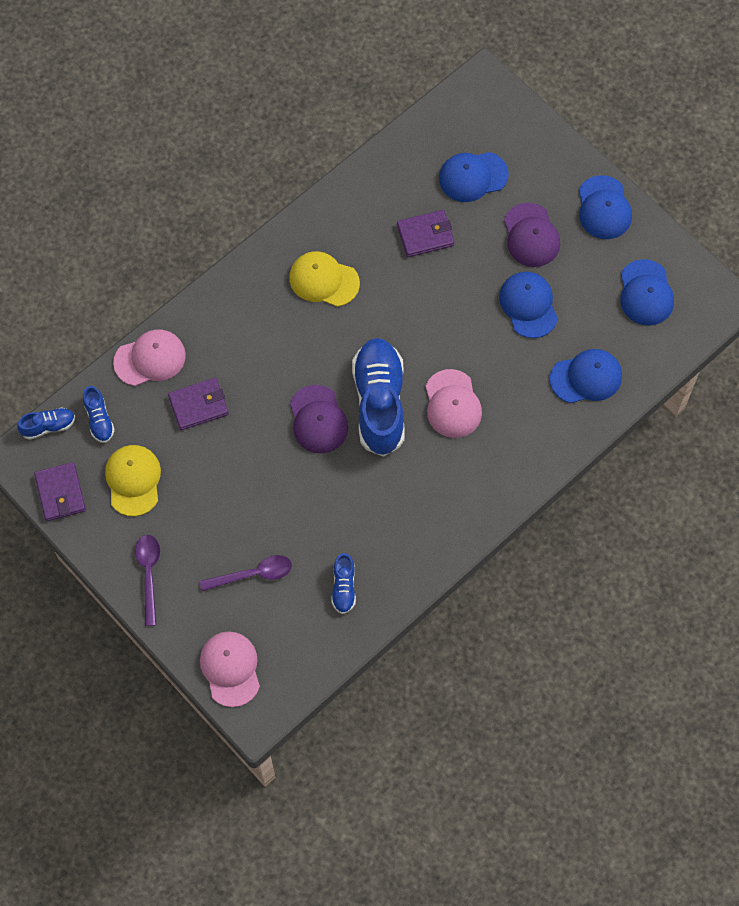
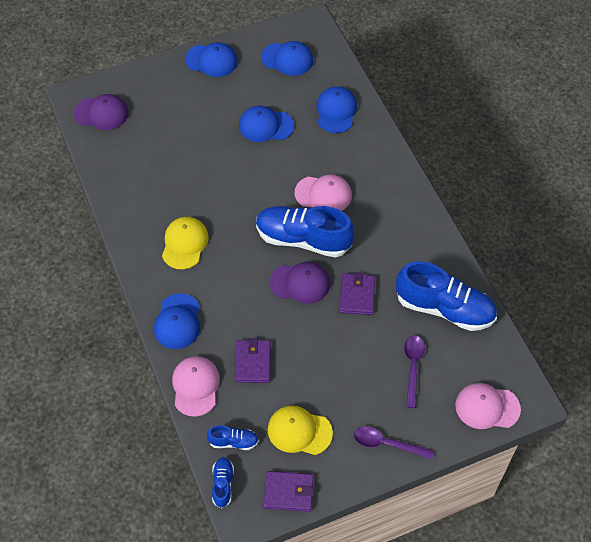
camera: 70 degrees left, 10 degrees down
yellow cap [289,251,360,307] -> yellow cap turned 150 degrees clockwise [162,217,209,269]
blue shoe [331,553,356,614] -> blue shoe [396,261,497,331], size x2.19
purple wallet [397,210,454,257] -> purple wallet moved to [339,272,375,315]
blue cap [439,152,509,202] -> blue cap moved to [154,293,200,349]
purple cap [504,203,560,267] -> purple cap moved to [74,94,129,130]

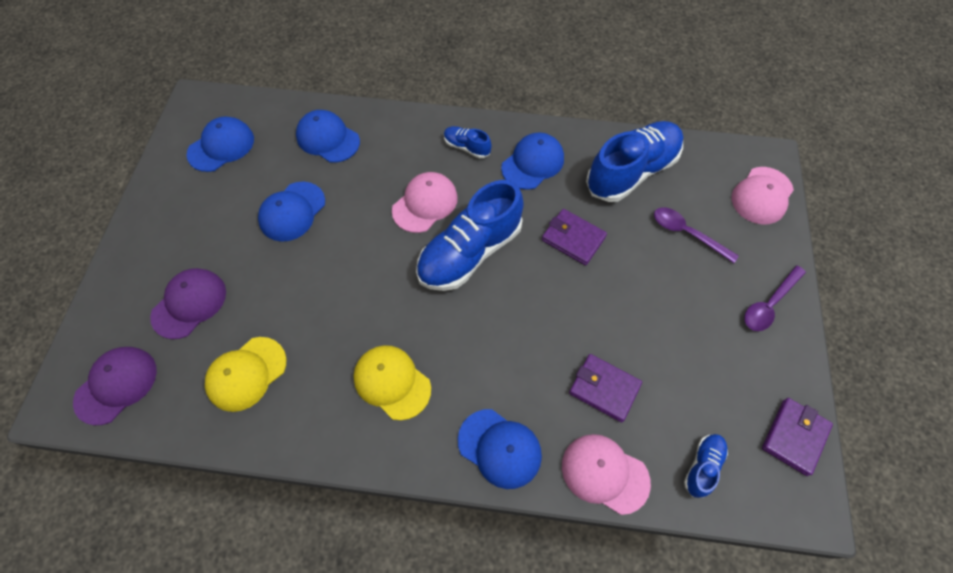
camera: 60 degrees left, 5 degrees up
blue cap [185,42,238,77] -> blue cap moved to [501,132,564,190]
blue shoe [212,457,234,508] -> blue shoe moved to [444,126,492,159]
yellow cap [268,406,333,455] -> yellow cap moved to [205,337,286,412]
purple cap [270,262,330,304] -> purple cap moved to [150,268,226,339]

